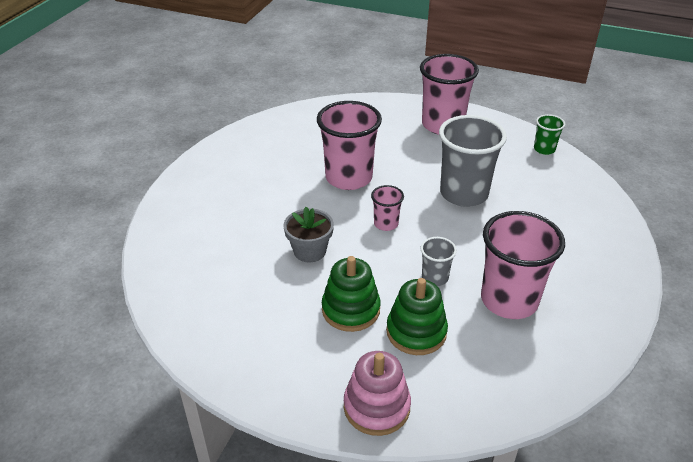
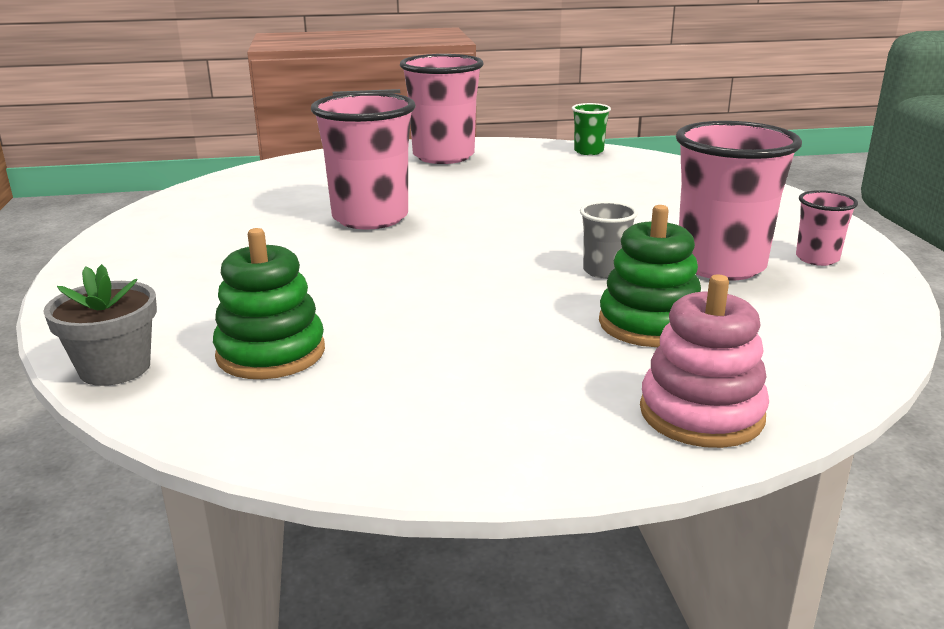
camera: 30 degrees left, 15 degrees down
grey flower pot [283,207,334,262] -> grey flower pot moved to [43,264,157,386]
green stacking toy [322,256,381,332] -> green stacking toy moved to [213,228,325,379]
pink cup [371,185,404,231] -> pink cup moved to [796,190,858,266]
grey cup [439,115,507,207] -> none

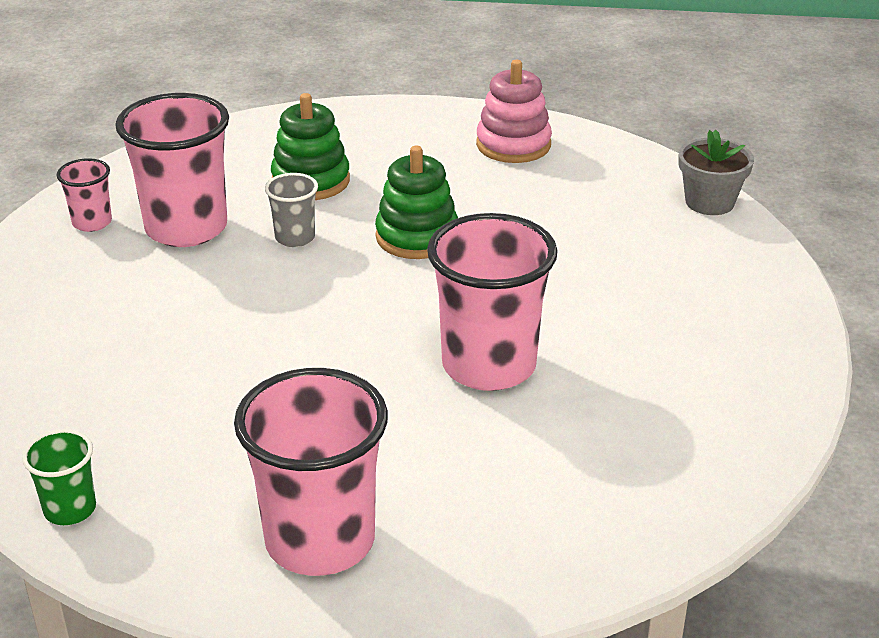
camera: 165 degrees left, 10 degrees up
green stacking toy [213,228,325,379] -> green stacking toy moved to [375,146,458,259]
pink stacking toy [640,275,769,448] -> pink stacking toy moved to [476,60,552,163]

